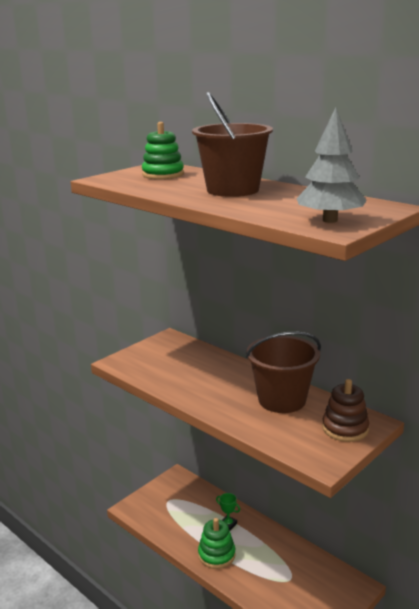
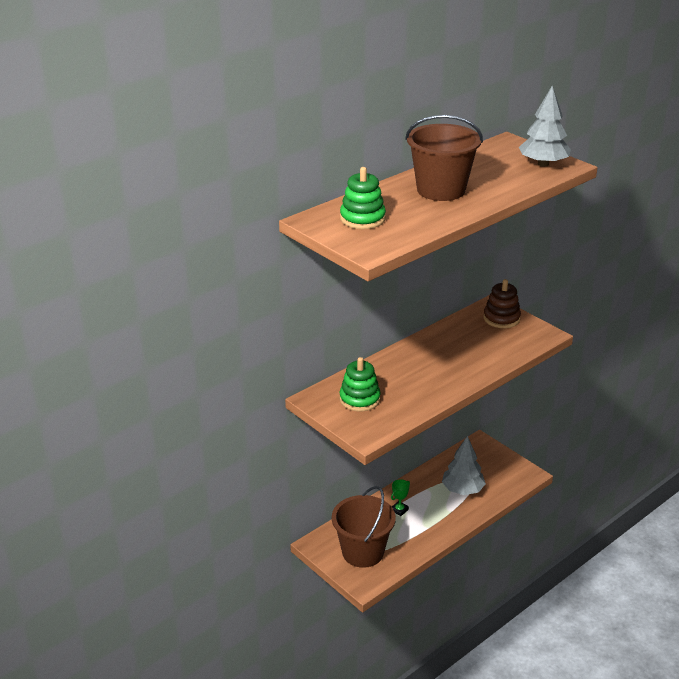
camera: 85 degrees left, 10 degrees up
green stacking toy [198,518,236,569] -> green stacking toy moved to [340,357,381,411]
brown bucket [246,332,321,413] -> brown bucket moved to [332,486,396,568]
none -> grey tree [442,436,486,495]

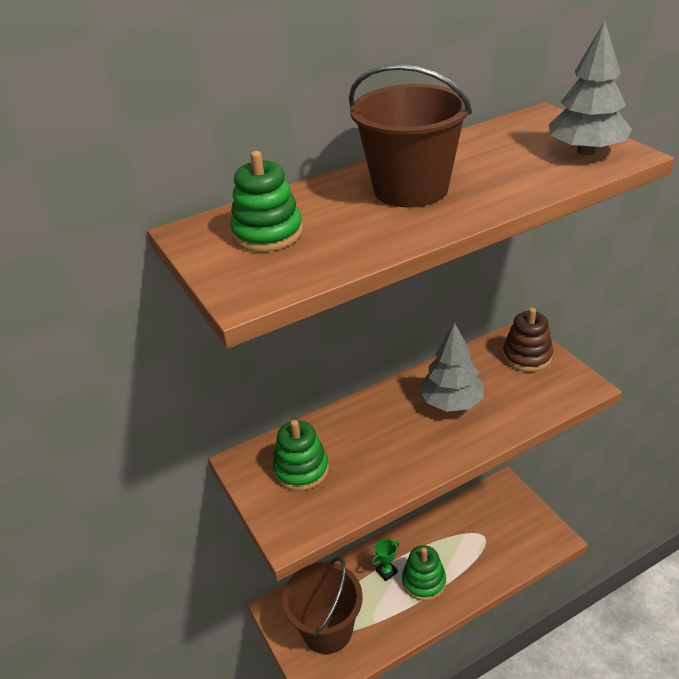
camera: 15 degrees right, 5 degrees up
grey tree [442,436,486,495] -> grey tree moved to [419,322,484,412]
none -> green stacking toy [402,545,446,601]

